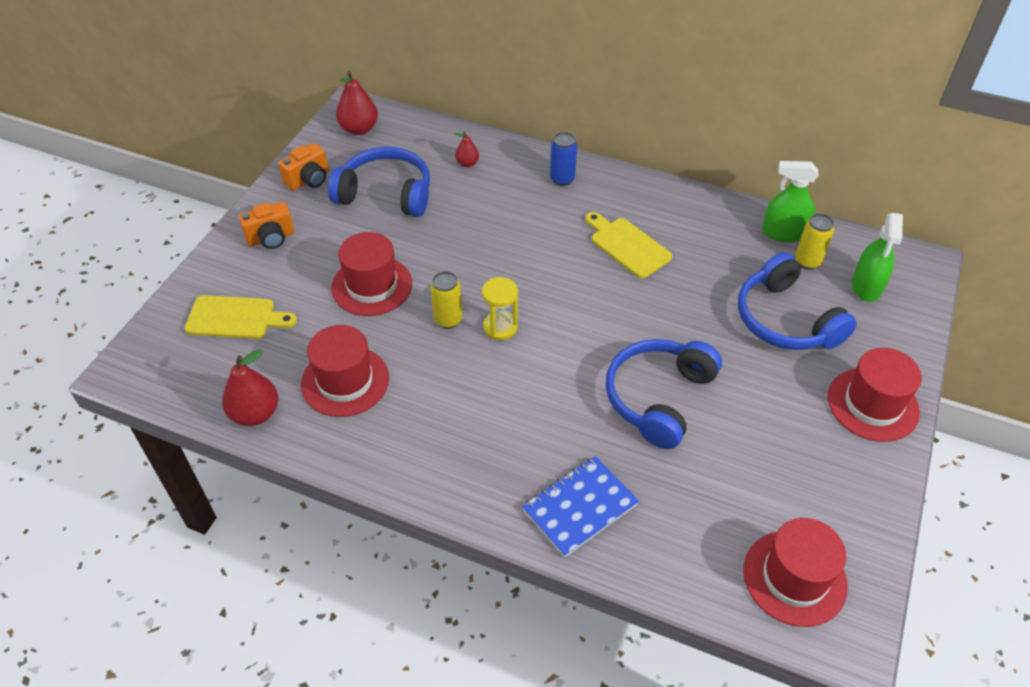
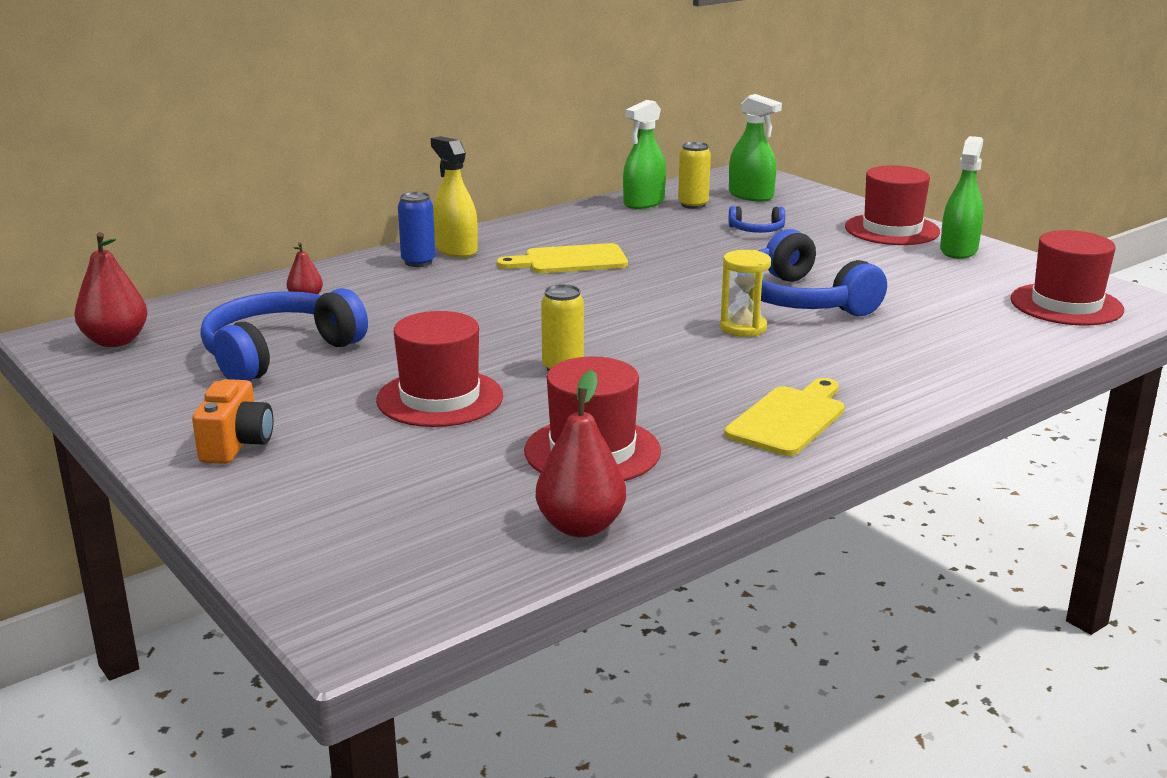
camera: 60 degrees left, 25 degrees down
yellow cutting board [185,295,297,339] -> yellow cutting board moved to [725,378,845,456]
orange camera [278,143,328,191] -> none
yellow hourglass [482,277,518,340] -> yellow hourglass moved to [720,250,771,337]
blue notebook [522,456,639,557] -> none
blue headphones [738,252,857,350] -> blue headphones [729,206,785,233], size x0.47
none -> yellow spray bottle [431,136,478,258]
none -> green spray bottle [940,136,984,259]

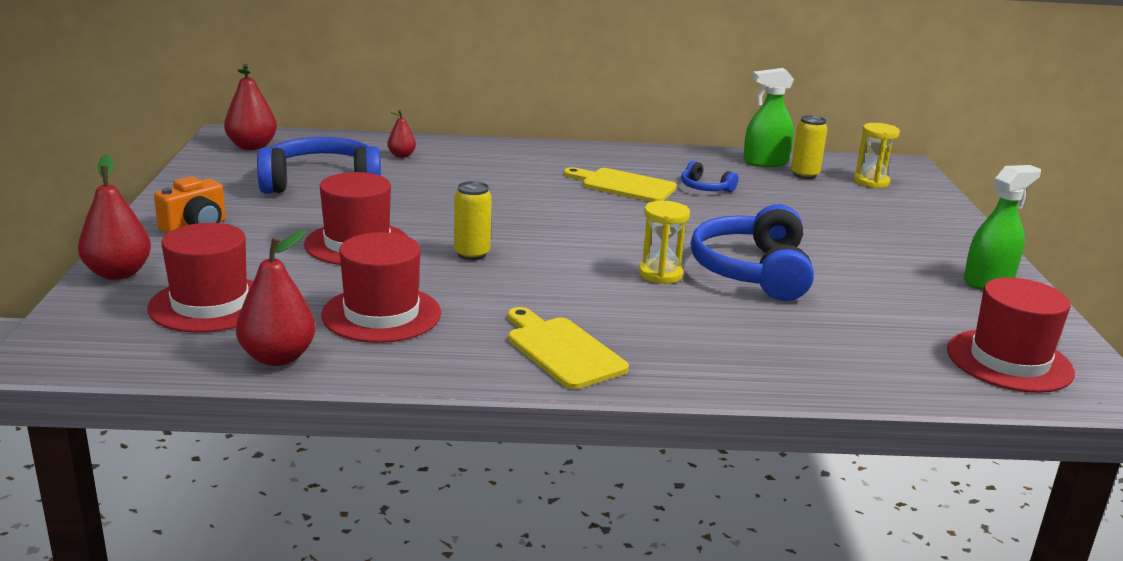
camera: 35 degrees right, 0 degrees up
blue can [398,192,436,267] -> none
yellow spray bottle [431,136,478,258] -> none
yellow cutting board [725,378,845,456] -> yellow cutting board turned 105 degrees counterclockwise [508,307,629,389]
green spray bottle [729,94,782,202] -> yellow hourglass [854,123,900,188]
blue headphones [729,206,785,233] -> blue headphones moved to [681,161,738,192]
red hat [845,165,940,245] -> red hat moved to [147,223,253,333]
none -> red pear [78,155,151,280]

